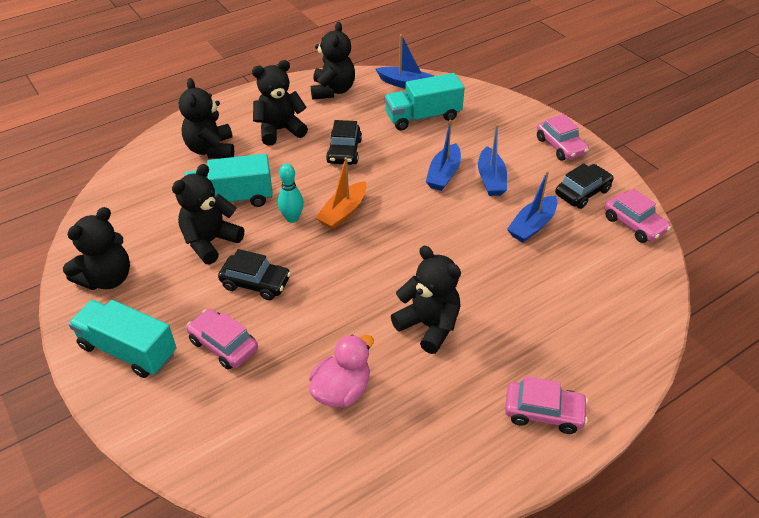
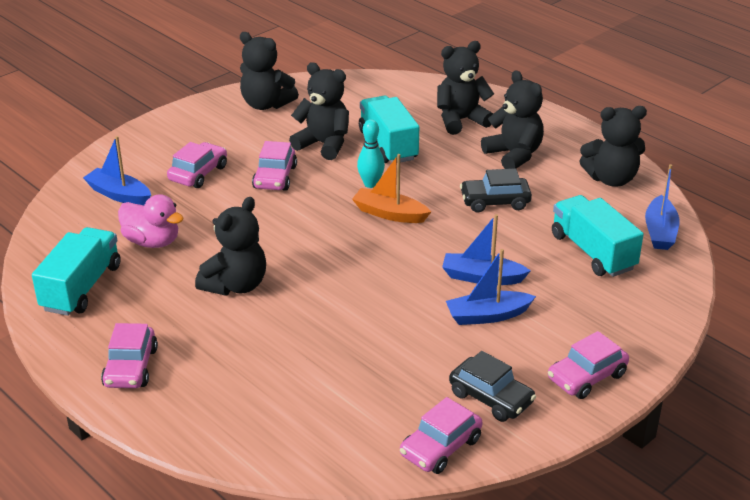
camera: 80 degrees right, 10 degrees down
turquoise truck [68,300,176,378] -> turquoise truck moved to [32,227,121,316]
black car [218,249,291,300] -> pink car [252,141,297,191]
blue boat [507,171,557,242] -> blue boat moved to [83,136,151,205]

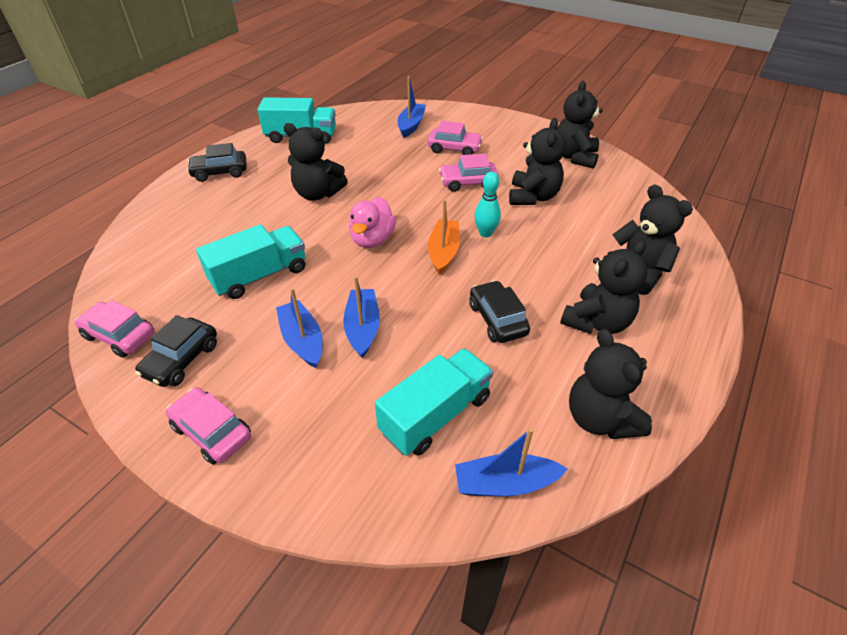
camera: 75 degrees right, 10 degrees up
pink car [101,323,158,388] -> black car [187,143,246,182]
pink duck [118,194,184,248] -> pink duck moved to [349,197,396,248]
turquoise truck [359,96,419,163] -> turquoise truck moved to [196,224,305,299]

